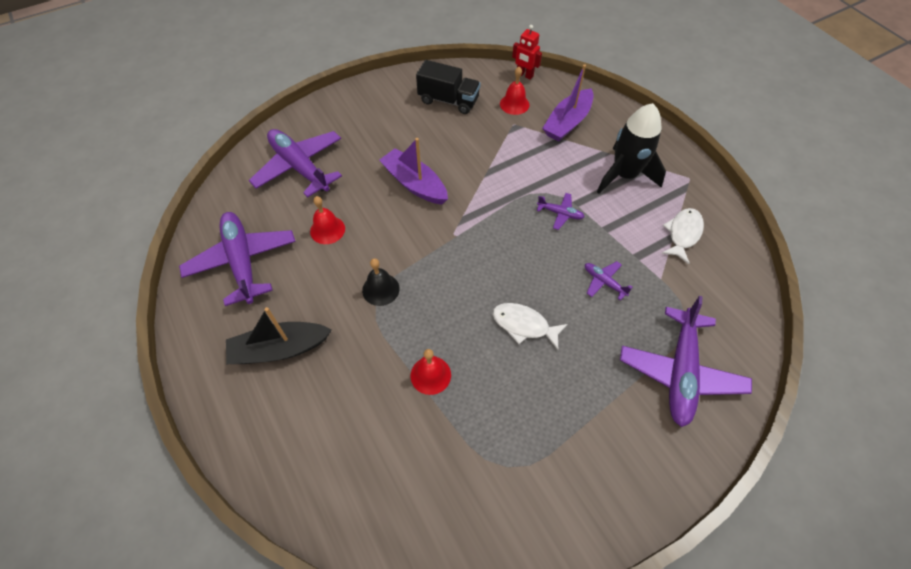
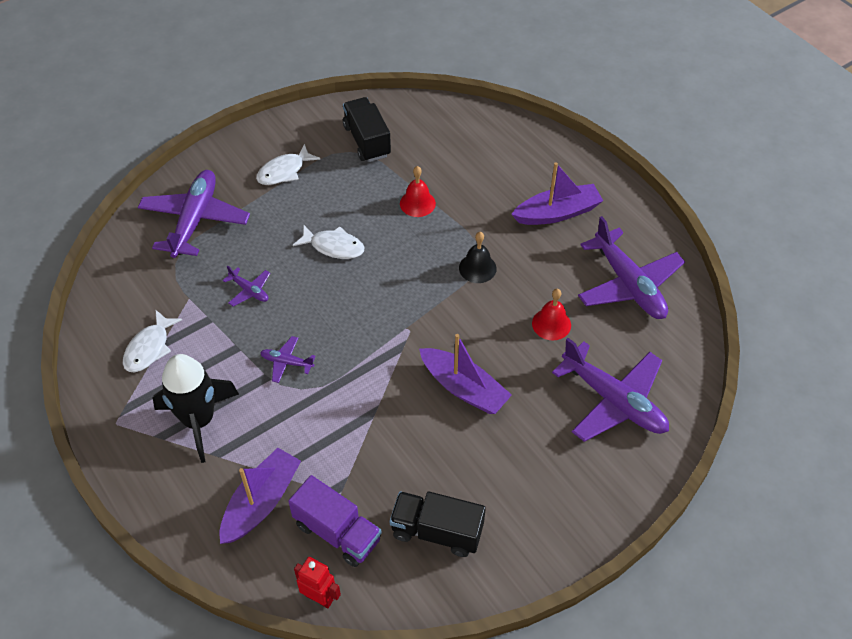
camera: 175 degrees right, 5 degrees down
black boat [226,307,332,364] -> purple boat [511,162,603,225]
red bell [500,67,529,115] -> purple truck [288,475,382,567]
none -> white fish [256,144,321,185]
none -> black truck [343,97,391,162]

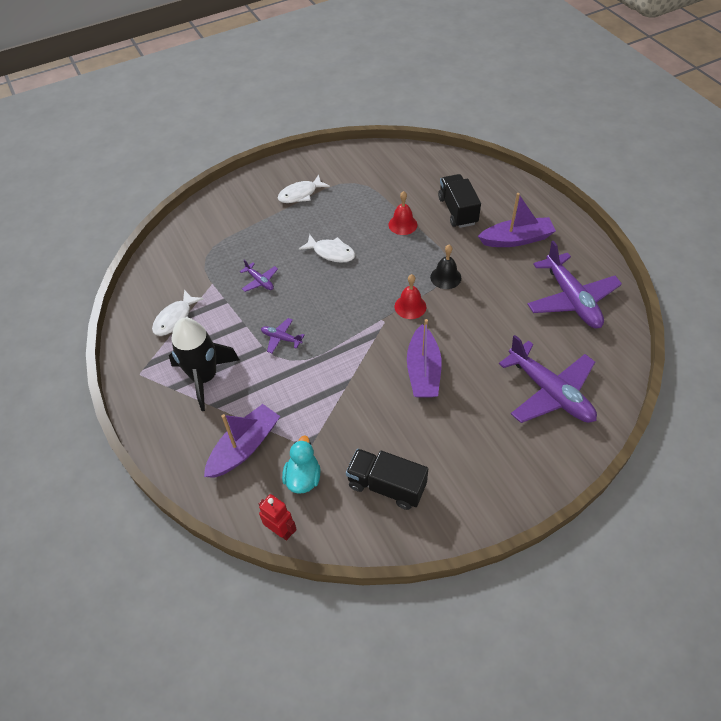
camera: 10 degrees right, 0 degrees up
purple plane [138,170,250,258] -> none
purple truck [288,475,382,567] -> turquoise duck [282,435,320,494]
black truck [343,97,391,162] -> black truck moved to [438,174,481,228]
purple boat [419,334,512,414] -> purple boat turned 45 degrees clockwise [407,319,442,398]
red bell [532,289,571,340] -> red bell moved to [395,274,426,319]

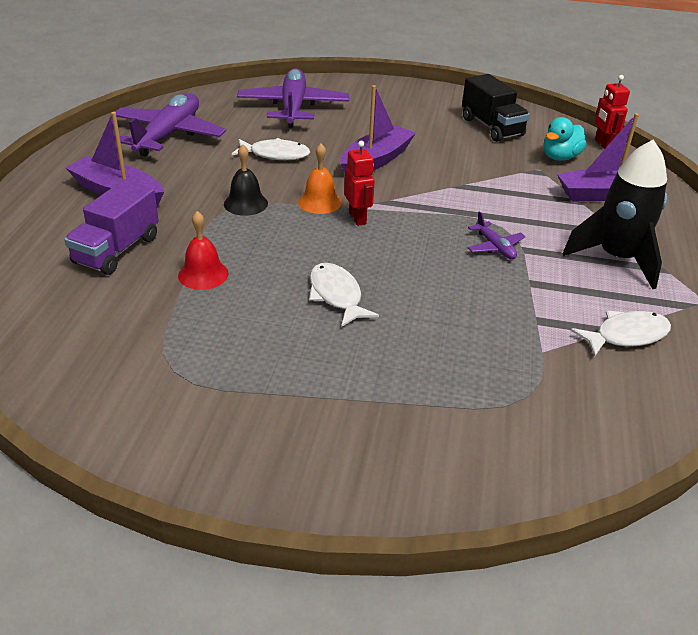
camera: 145 degrees left, 15 degrees down
purple plane [240,260,278,292] -> none
white fish [278,174,330,203] -> white fish moved to [232,138,310,160]
red bell [395,274,426,319] -> orange bell [298,143,342,214]
black truck [438,174,481,228] -> purple truck [64,180,159,275]
none -> red robot [344,140,375,226]

